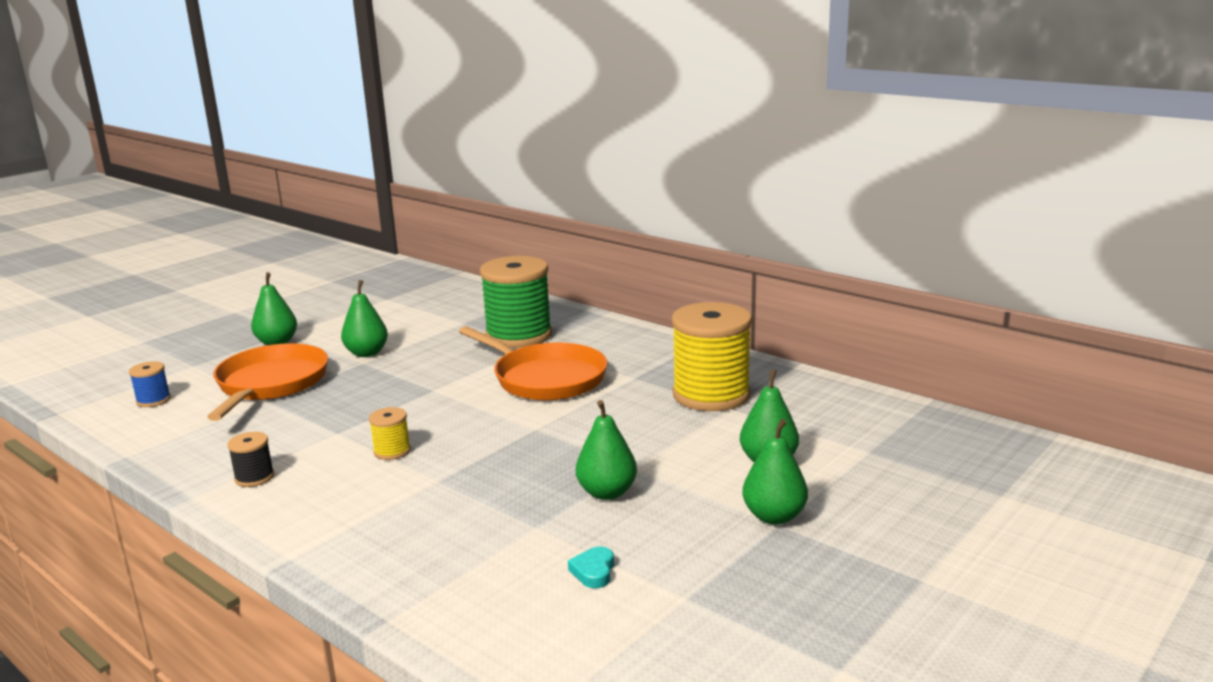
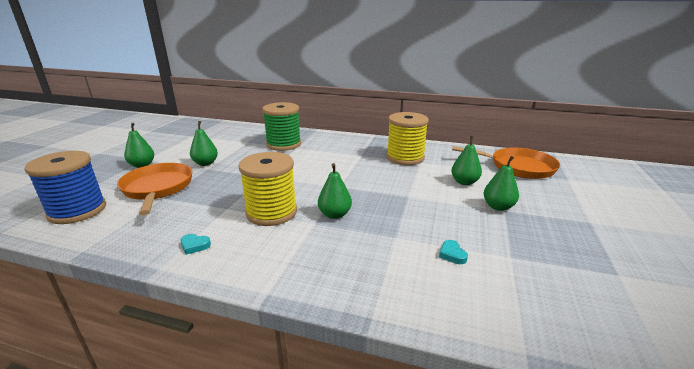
camera: 25 degrees left, 5 degrees up
blue spool [129,361,171,407] -> blue spool [25,151,106,224], size x2.30
black spool [227,432,274,487] -> turquoise heart [181,234,211,255]
yellow spool [369,407,411,460] -> yellow spool [238,152,297,226], size x2.30
orange pan [459,326,608,401] -> orange pan moved to [452,146,560,179]
green pear [576,400,637,500] -> green pear moved to [318,163,352,219]

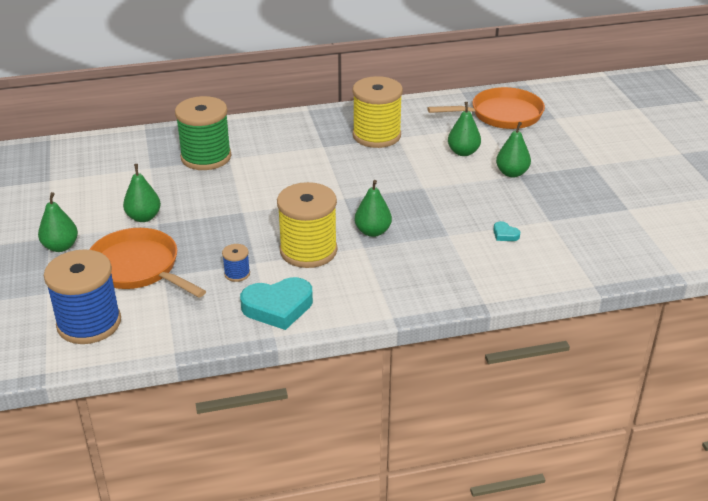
camera: 30 degrees left, 10 degrees up
turquoise heart [181,234,211,255] -> turquoise heart [240,277,313,330], size x2.26
none -> blue spool [222,244,250,282]

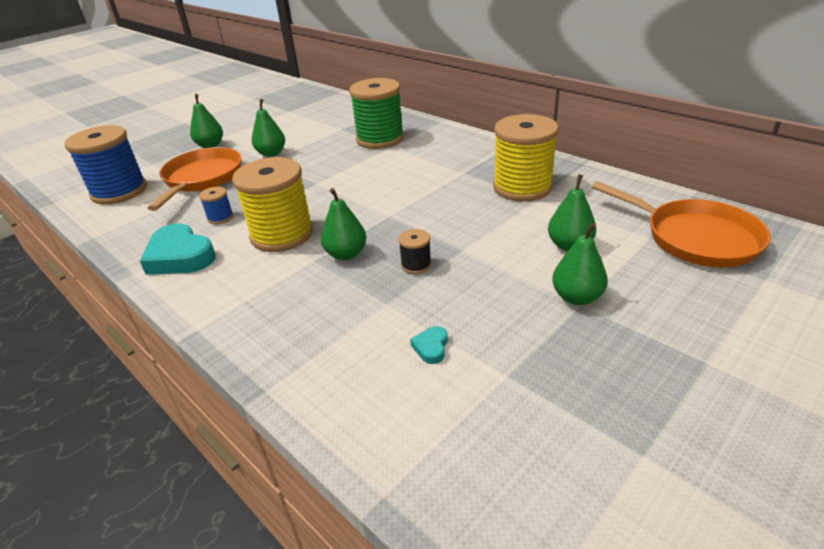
camera: 60 degrees right, 0 degrees up
none -> black spool [398,229,432,274]

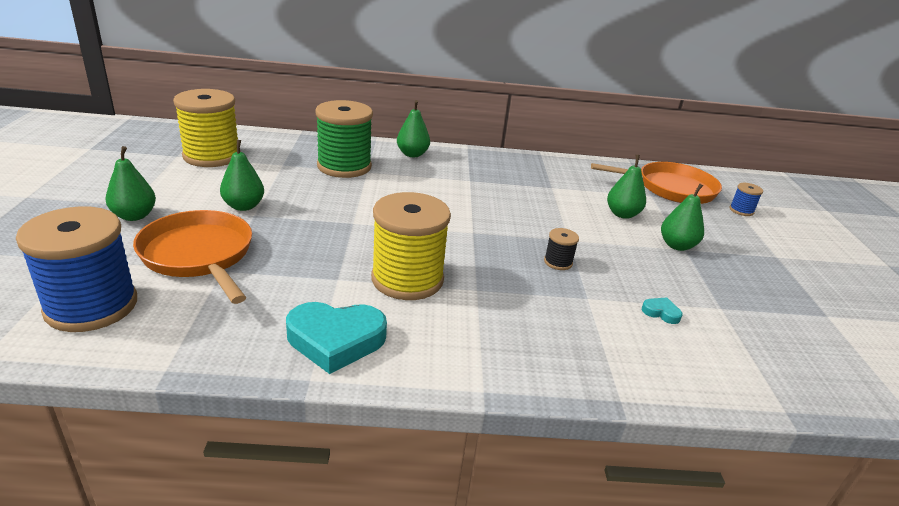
camera: 50 degrees left, 5 degrees down
blue spool [199,187,234,225] -> blue spool moved to [729,183,763,216]
green pear [321,188,367,260] -> green pear moved to [397,100,430,157]
turquoise heart [410,326,448,364] -> turquoise heart turned 150 degrees clockwise [642,297,683,324]
yellow spool [493,114,559,201] -> yellow spool moved to [173,89,241,167]

